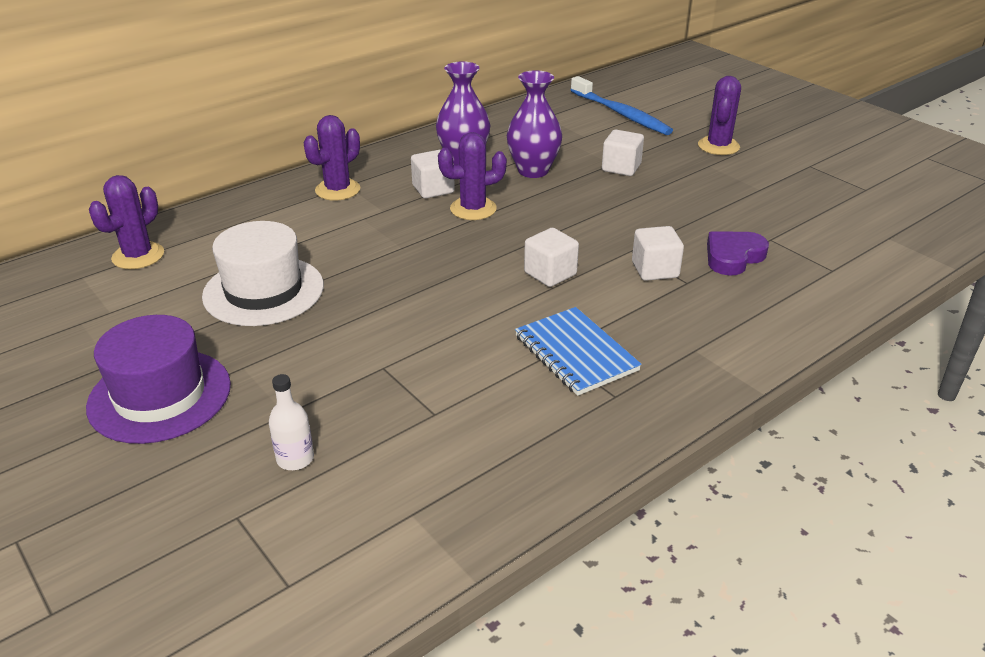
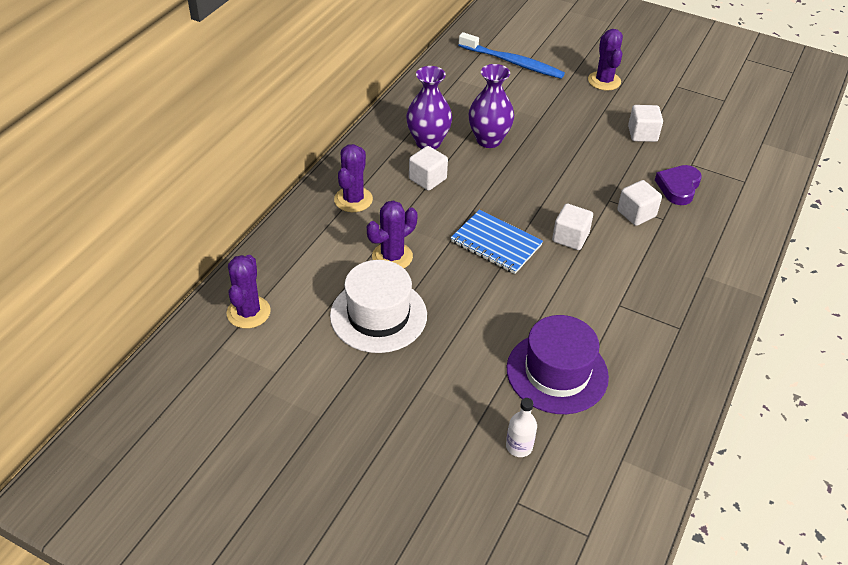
camera: 25 degrees left, 10 degrees up
purple hat [86,315,231,444] -> purple hat moved to [507,315,609,414]
purple cactus [438,132,507,220] -> purple cactus moved to [367,200,417,268]
blue notebook [515,307,642,396] -> blue notebook moved to [451,210,543,274]
white cube [602,130,644,176] -> white cube moved to [628,105,663,142]

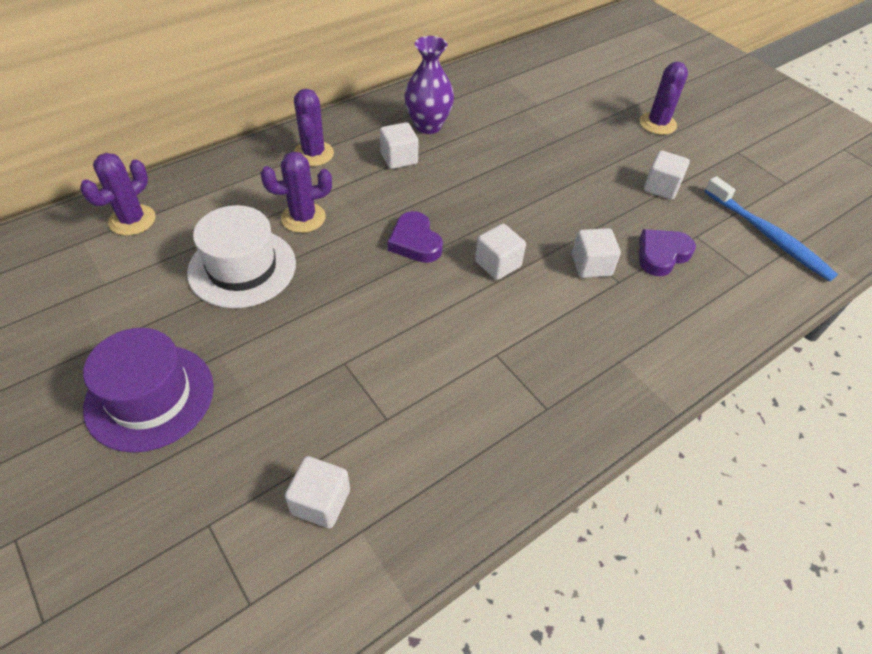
camera: 25 degrees right, 5 degrees up
purple cactus [334,144,373,212] -> purple cactus turned 45 degrees counterclockwise [293,89,334,166]
blue notebook [451,210,543,274] -> purple heart [388,211,443,263]
blue toothbrush [458,32,565,79] -> blue toothbrush moved to [705,176,838,281]
purple vase [469,64,514,148] -> none
white bottle [506,398,537,457] -> none
purple hat [507,315,609,414] -> purple hat moved to [83,328,214,453]
none -> white cube [285,456,350,528]

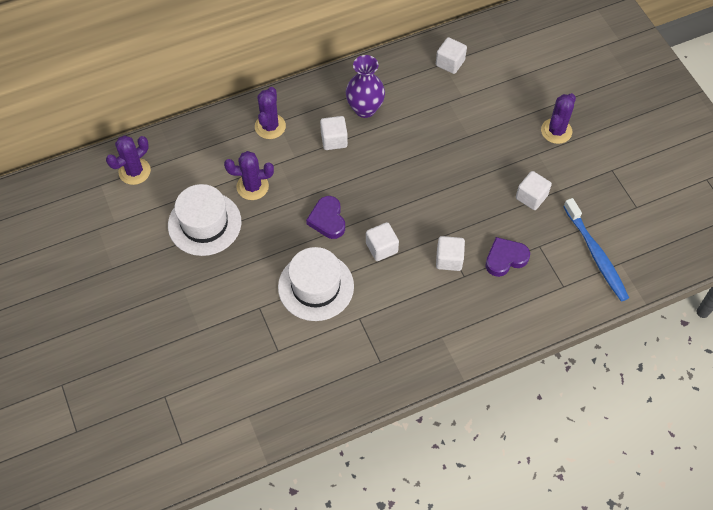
camera: 15 degrees right, 10 degrees up
purple hat [83,328,214,453] -> none
white cube [285,456,350,528] -> white cube moved to [436,37,467,74]
none -> white hat [278,247,354,321]

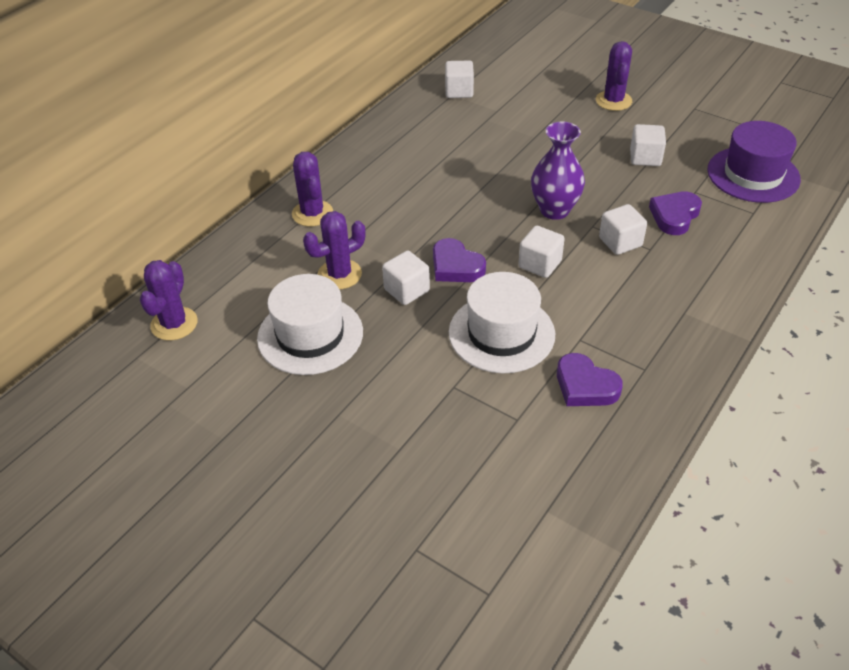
camera: 30 degrees left, 15 degrees down
white cube [320,116,348,150] -> white cube moved to [382,251,430,305]
purple vase [346,55,385,118] -> purple vase moved to [531,121,585,220]
blue toothbrush [563,198,629,301] -> purple hat [707,121,801,203]
none -> purple heart [557,353,623,406]

